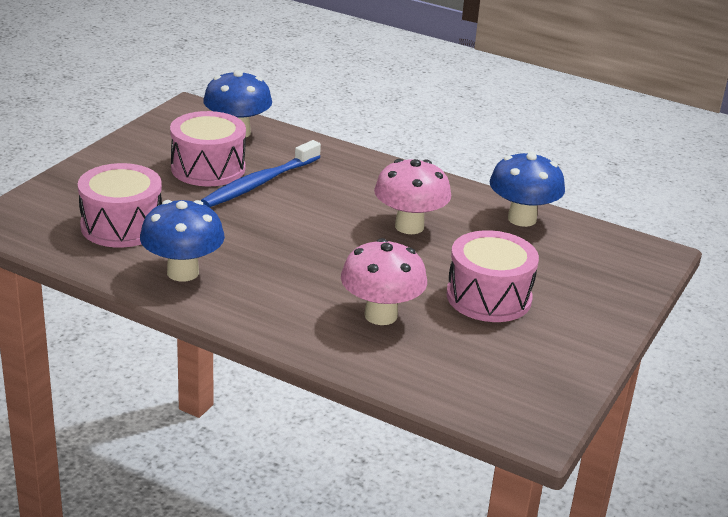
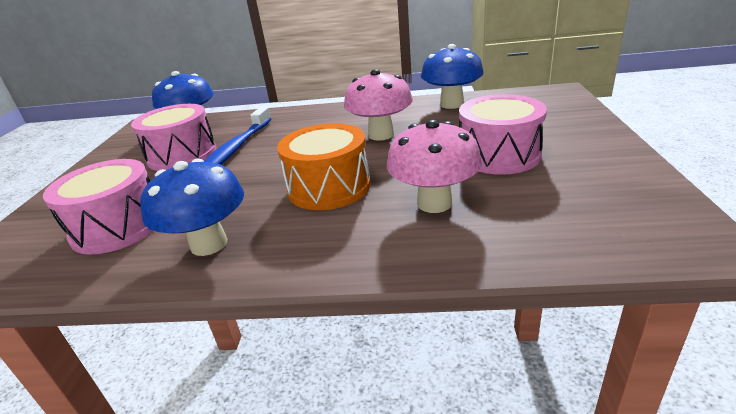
camera: 20 degrees left, 0 degrees up
none -> orange drum [277,123,371,210]

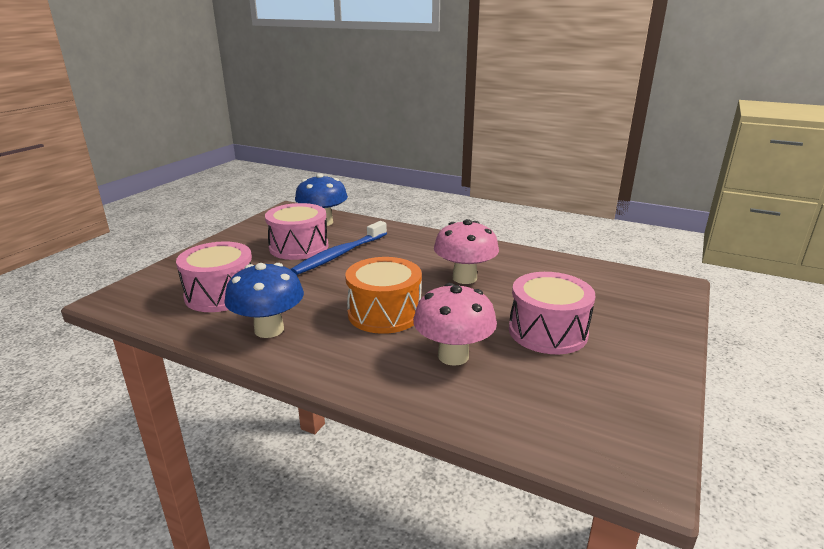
camera: 20 degrees right, 5 degrees down
blue mushroom [421,44,484,109] -> none

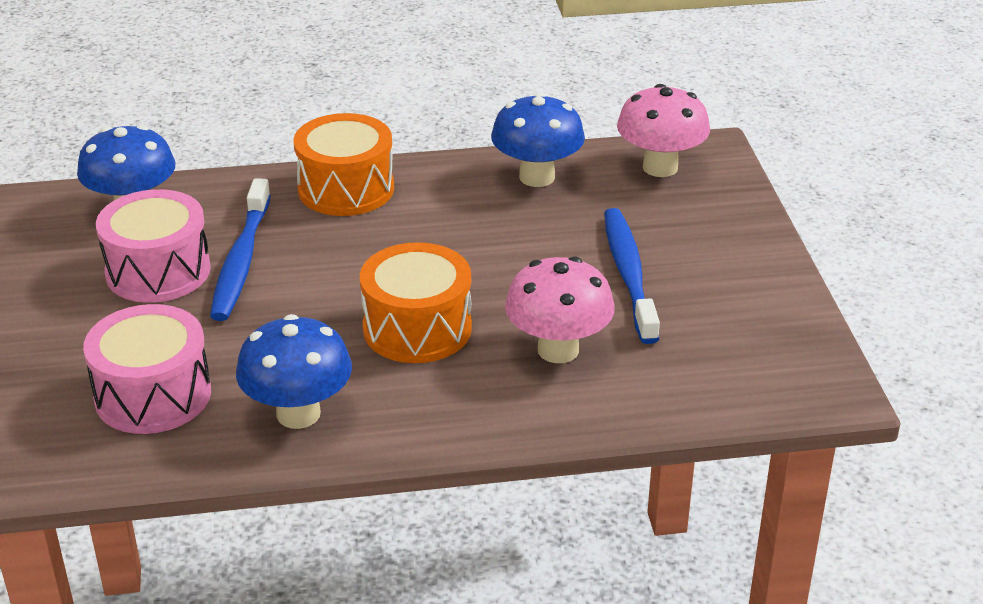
camera: 35 degrees left, 10 degrees up
pink mushroom [434,219,499,284] -> pink mushroom moved to [617,84,710,177]
pink drum [509,272,595,354] -> blue toothbrush [604,208,660,344]
none -> orange drum [294,113,394,216]
none -> blue mushroom [491,93,585,187]

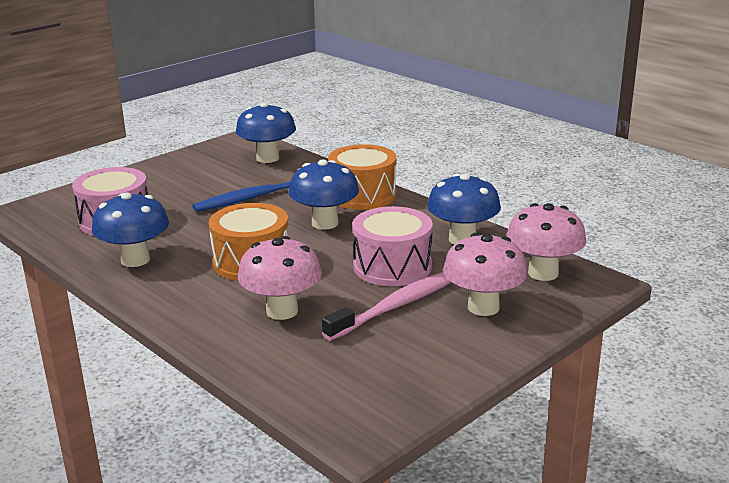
camera: 55 degrees right, 10 degrees down
pink drum [96,189,211,303] -> pink drum moved to [352,206,433,286]
blue toothbrush [604,208,660,344] -> pink toothbrush [322,272,451,341]
none -> blue mushroom [288,159,359,230]
none -> pink mushroom [443,233,528,316]

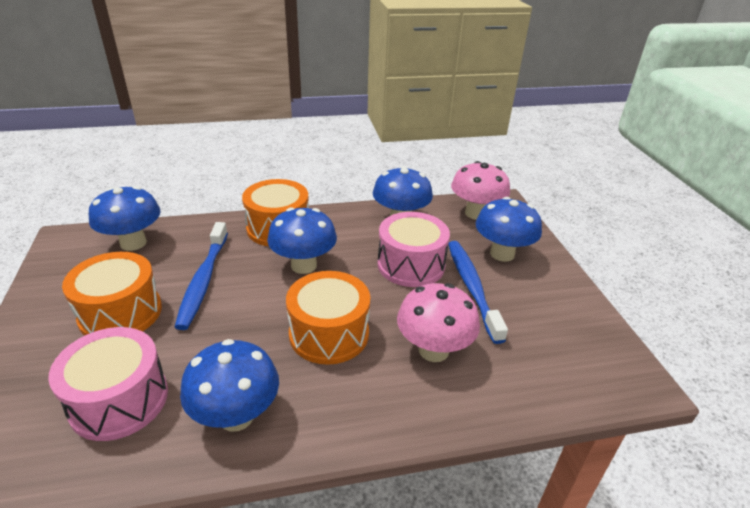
camera: 60 degrees left, 10 degrees up
pink toothbrush [322,272,451,341] -> blue toothbrush [448,241,508,344]
pink mushroom [443,233,528,316] -> blue mushroom [476,197,542,262]
none -> orange drum [62,252,162,336]

